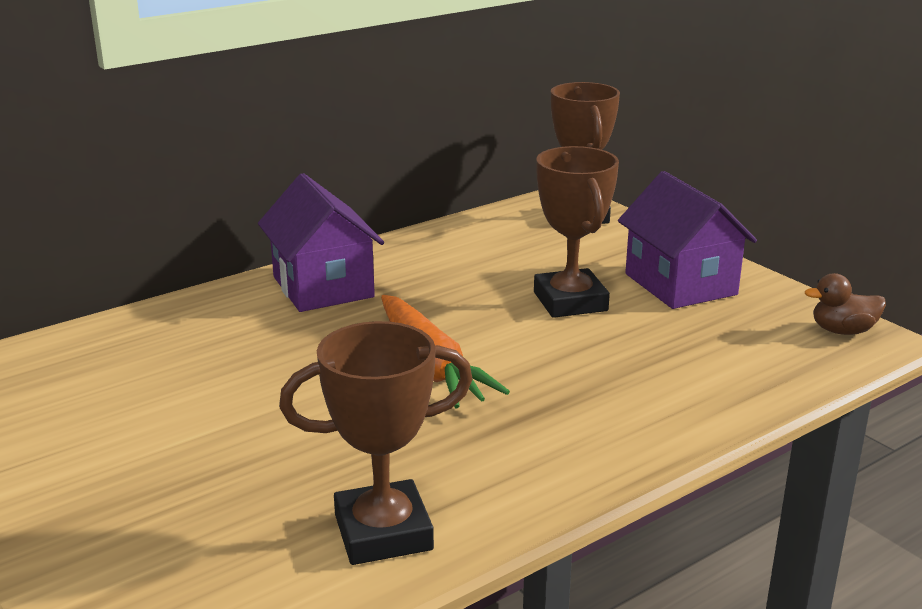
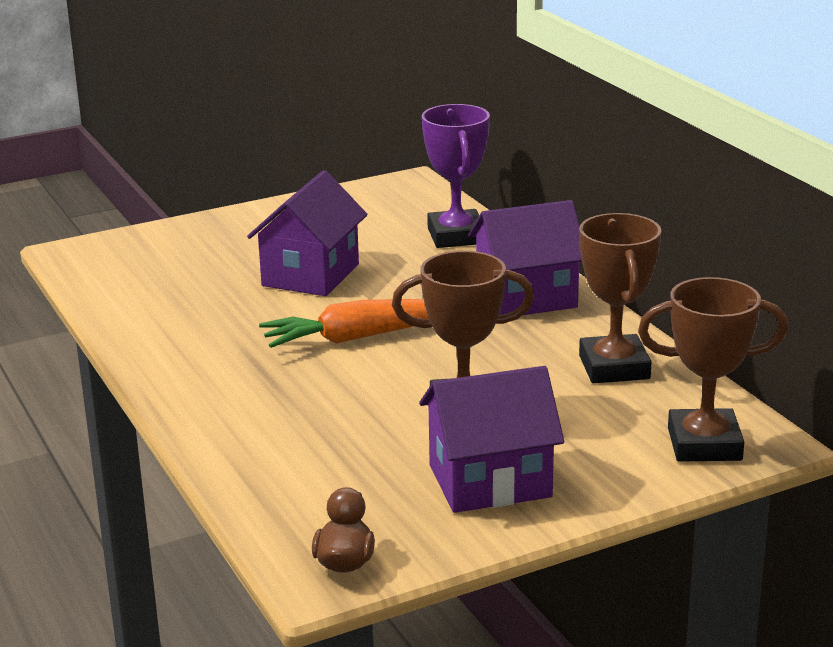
camera: 100 degrees right, 0 degrees up
brown trophy [279,321,473,565] -> brown trophy moved to [579,213,661,383]
none -> purple house [247,170,368,296]
none -> purple trophy [422,104,490,248]

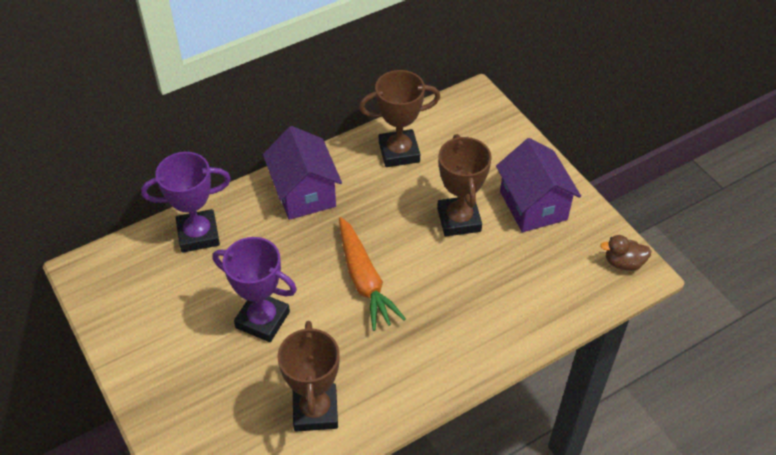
camera: 95 degrees left, 25 degrees up
purple house [247,170,368,296] -> purple trophy [213,237,297,342]
brown trophy [638,277,788,462] -> brown trophy moved to [277,321,340,432]

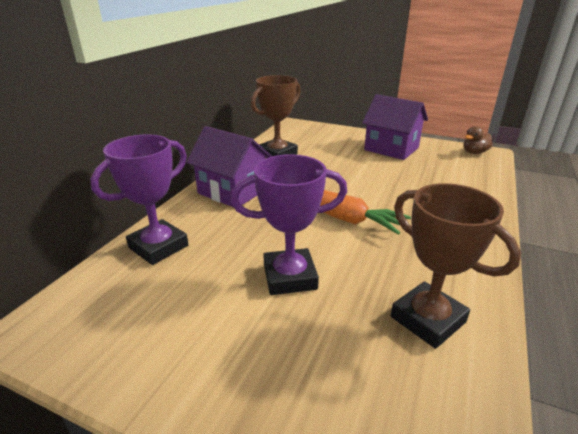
camera: 35 degrees left, 20 degrees down
brown trophy [437,134,492,236] -> none

